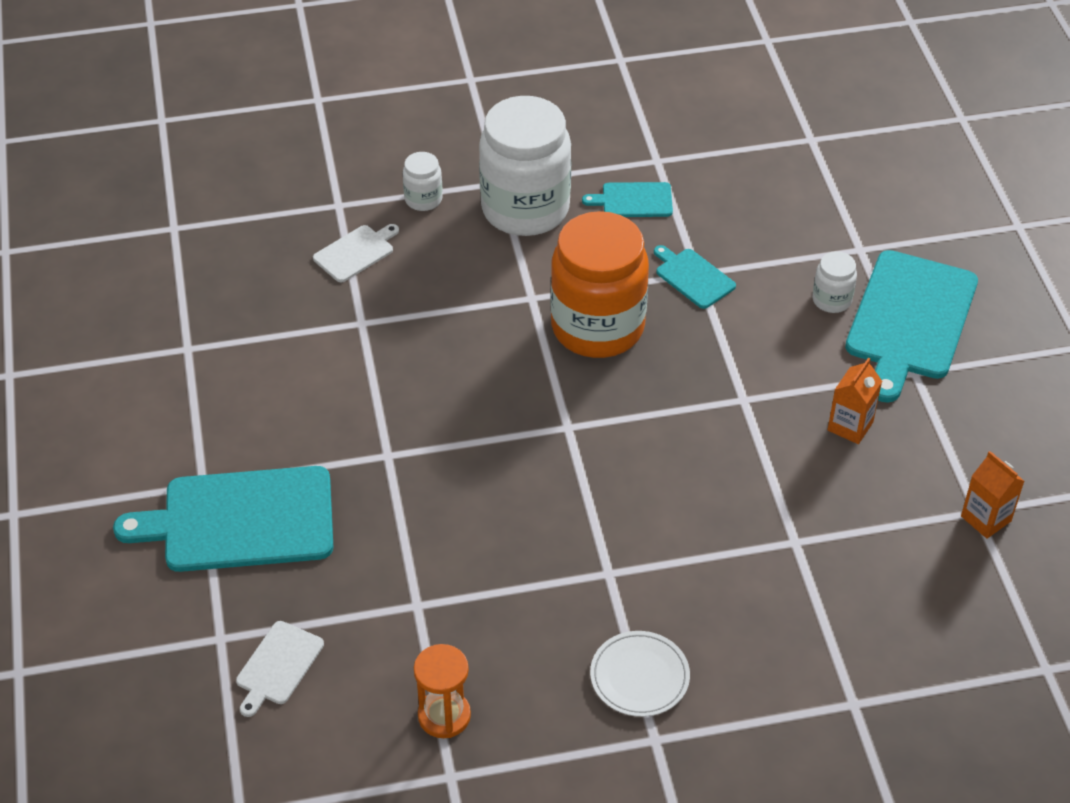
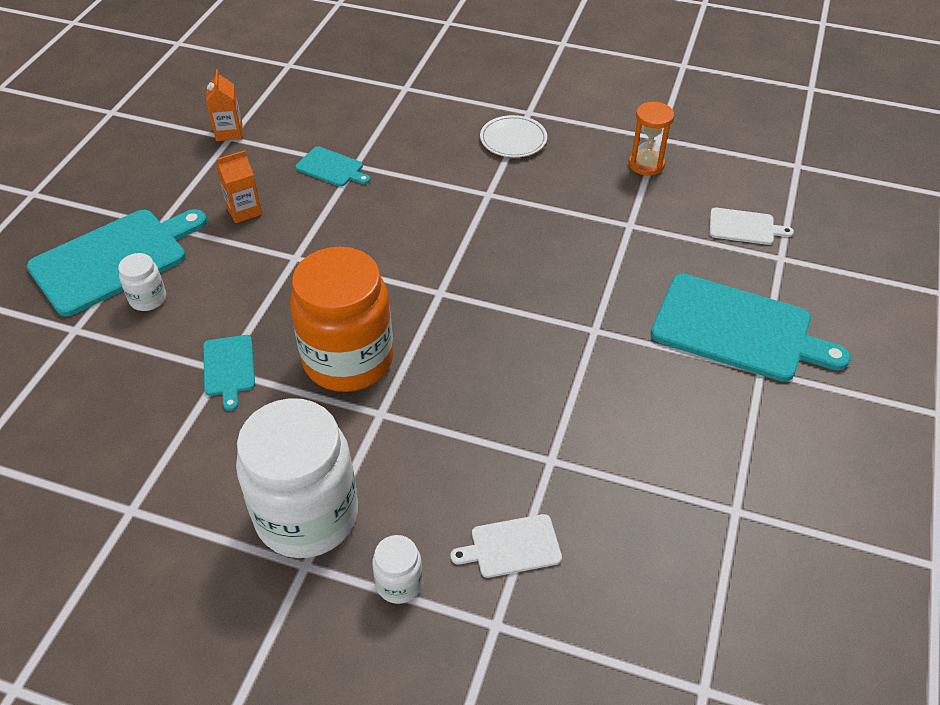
camera: 150 degrees left, 0 degrees up
white cutting board [236,621,324,717] -> white cutting board turned 45 degrees clockwise [709,208,794,245]
turquoise cutting board [582,182,673,217] -> turquoise cutting board moved to [295,146,370,187]

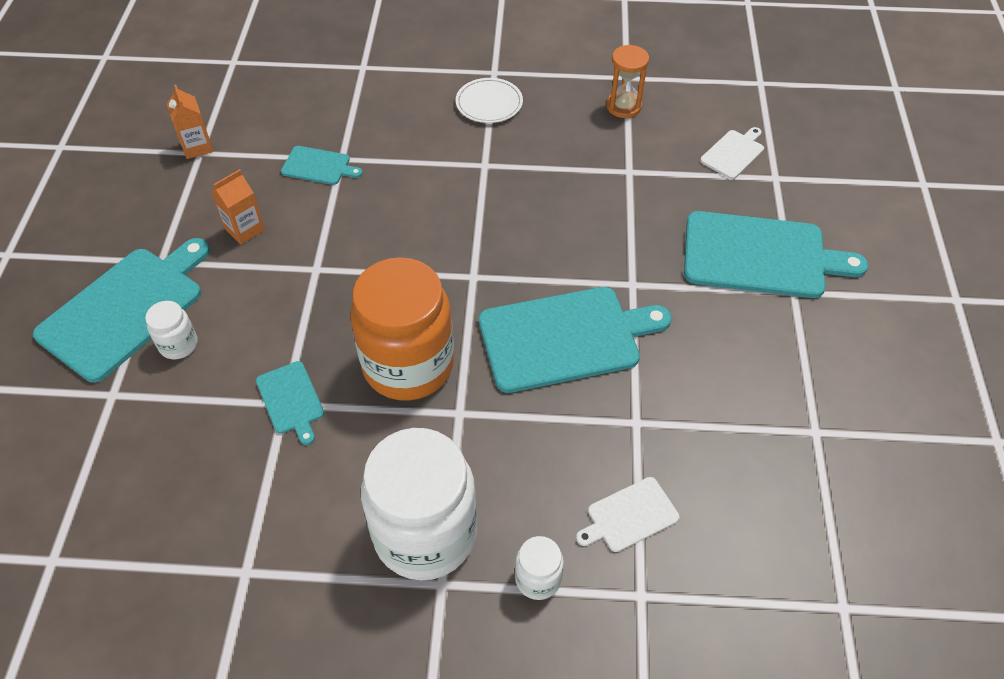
camera: 15 degrees left, 5 degrees up
white cutting board [709,208,794,245] -> white cutting board turned 45 degrees counterclockwise [700,127,764,179]
none -> turquoise cutting board [479,287,672,393]

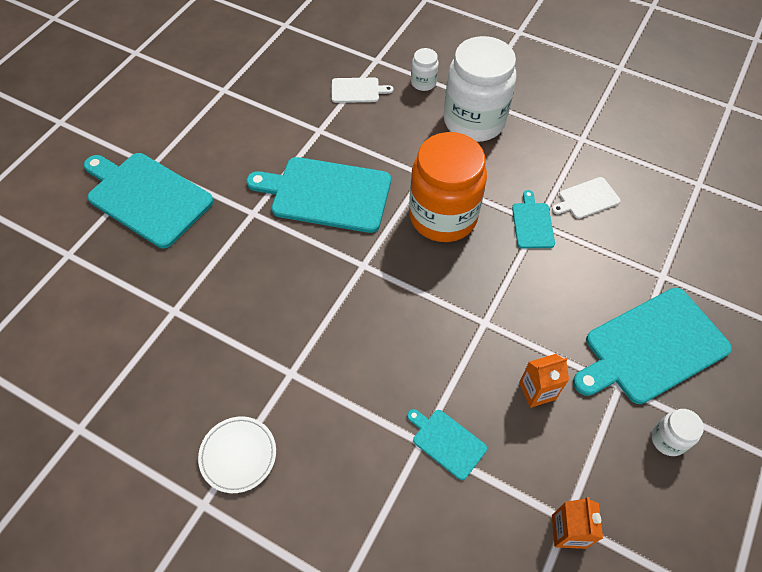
camera: 155 degrees left, 5 degrees up
white jar [145,301,198,359] -> white jar moved to [651,409,704,456]
orange hourglass [606,45,649,118] -> none
white cutting board [700,127,764,179] -> white cutting board moved to [552,177,621,219]

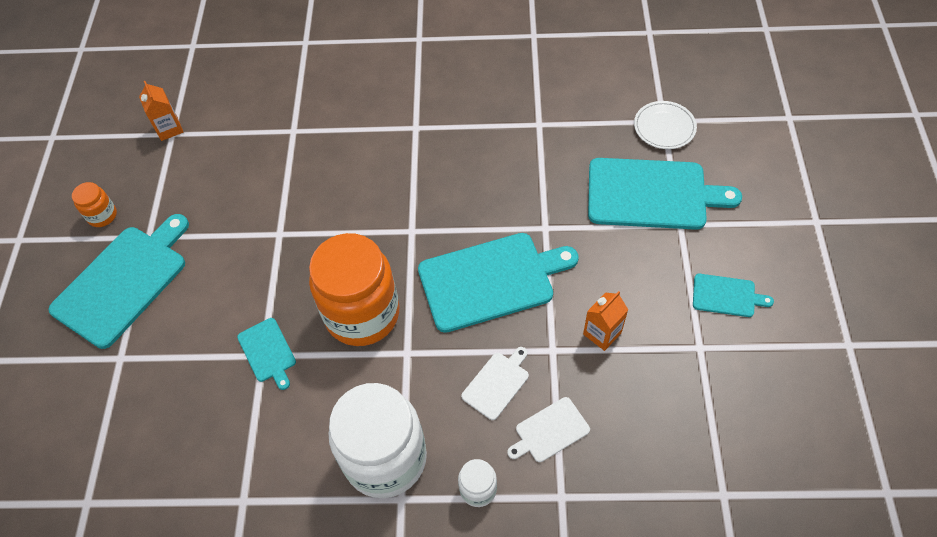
camera: 155 degrees right, 0 degrees up
white plate [198,416,276,493] -> white plate moved to [634,101,697,149]
turquoise cutting board [407,409,487,480] -> turquoise cutting board moved to [693,274,774,317]
orange carton [519,354,569,408] -> orange carton moved to [583,291,628,351]
white cutting board [552,177,621,219] -> white cutting board moved to [461,347,529,420]
white jar [651,409,704,456] -> orange jar [72,182,117,227]

